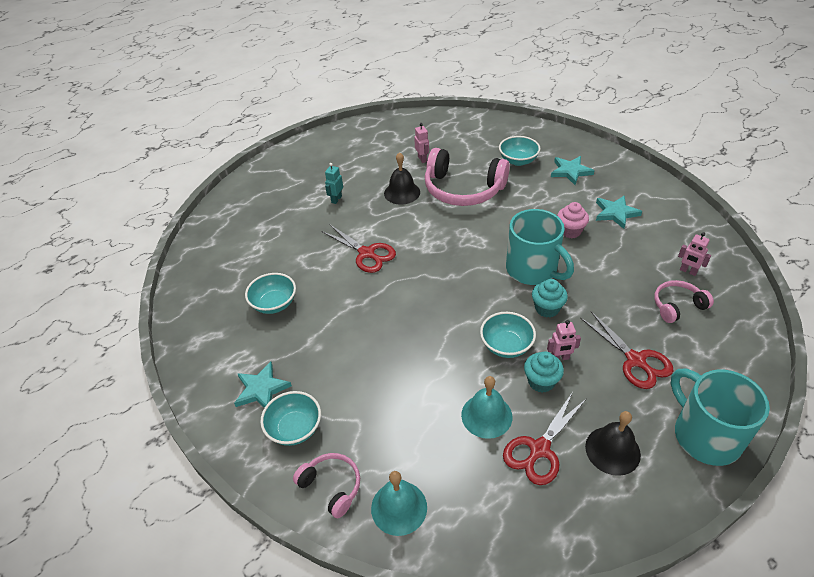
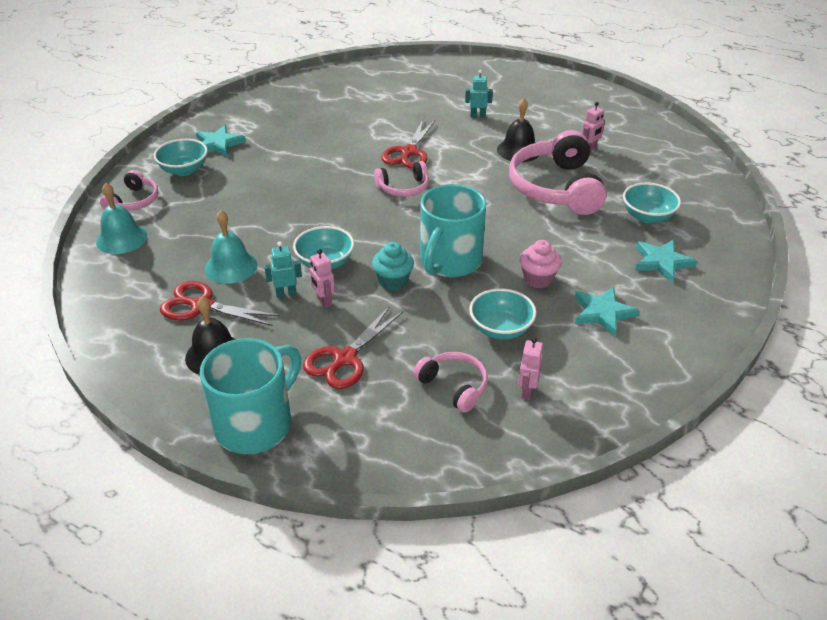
camera: 65 degrees right, 5 degrees down
turquoise bowl [245,273,296,314] -> turquoise bowl moved to [469,288,537,340]
turquoise cupcake [524,352,564,393] -> turquoise robot [264,242,302,298]
none -> pink headphones [374,161,429,197]

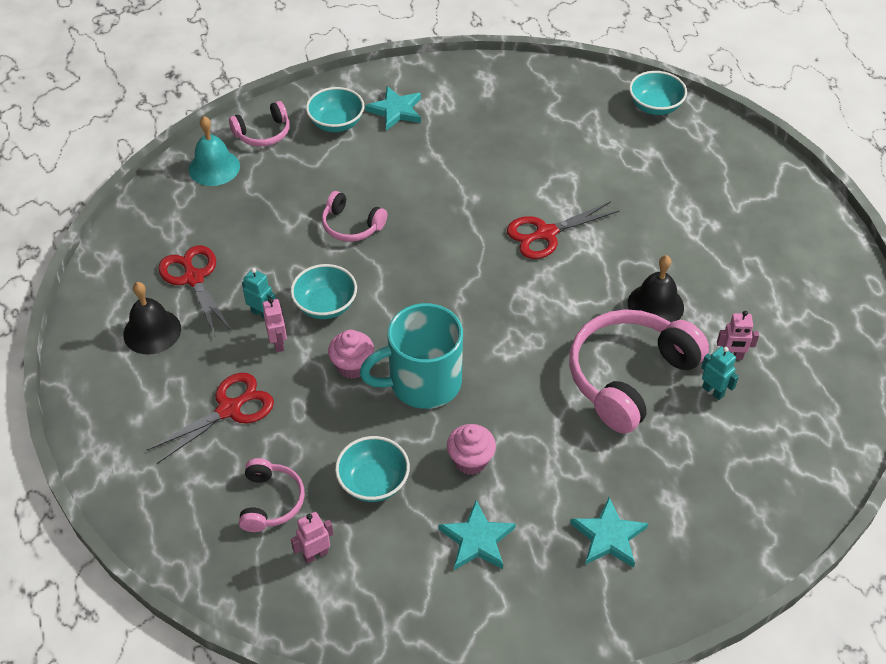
camera: 45 degrees right, 10 degrees up
turquoise mug [200,338,301,454] -> none
turquoise bell [205,210,257,284] -> none
red scissors [303,306,403,389] -> red scissors turned 150 degrees clockwise [147,373,274,464]
pink robot [310,249,335,308] -> pink robot turned 150 degrees clockwise [263,298,287,352]
turquoise cupcake [372,242,414,291] -> pink cupcake [328,330,374,379]
pink headphones [374,161,429,197] -> pink headphones moved to [322,191,387,242]
turquoise robot [465,70,493,118] -> turquoise robot moved to [701,346,739,400]
turquoise bowl [623,183,681,223] -> turquoise bowl moved to [629,71,687,115]

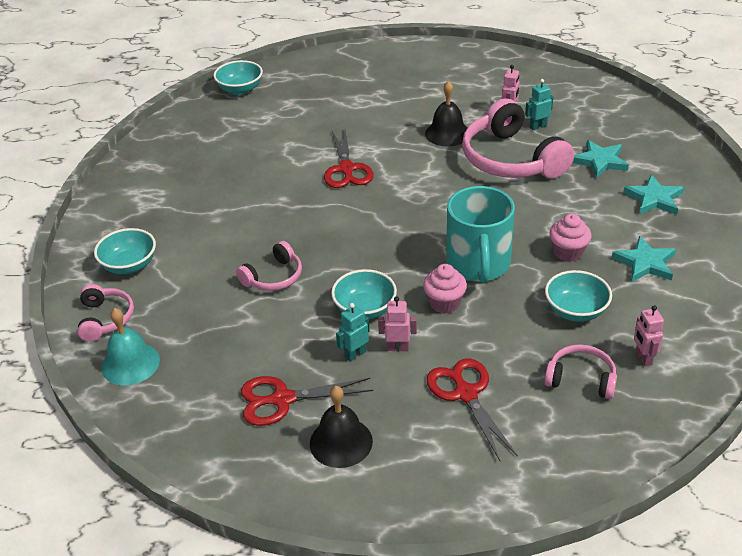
camera: 70 degrees left, 10 degrees down
turquoise star [365,86,421,131] -> turquoise star moved to [572,140,629,178]

